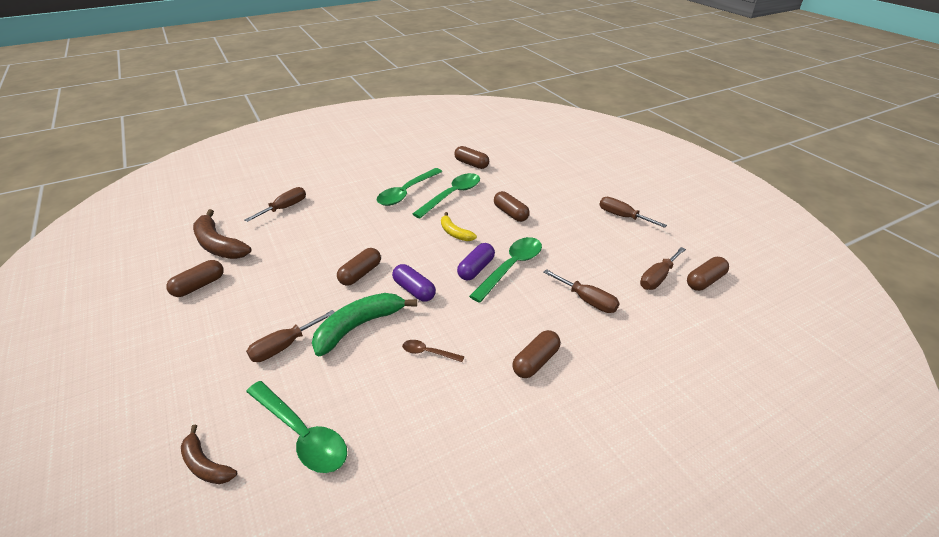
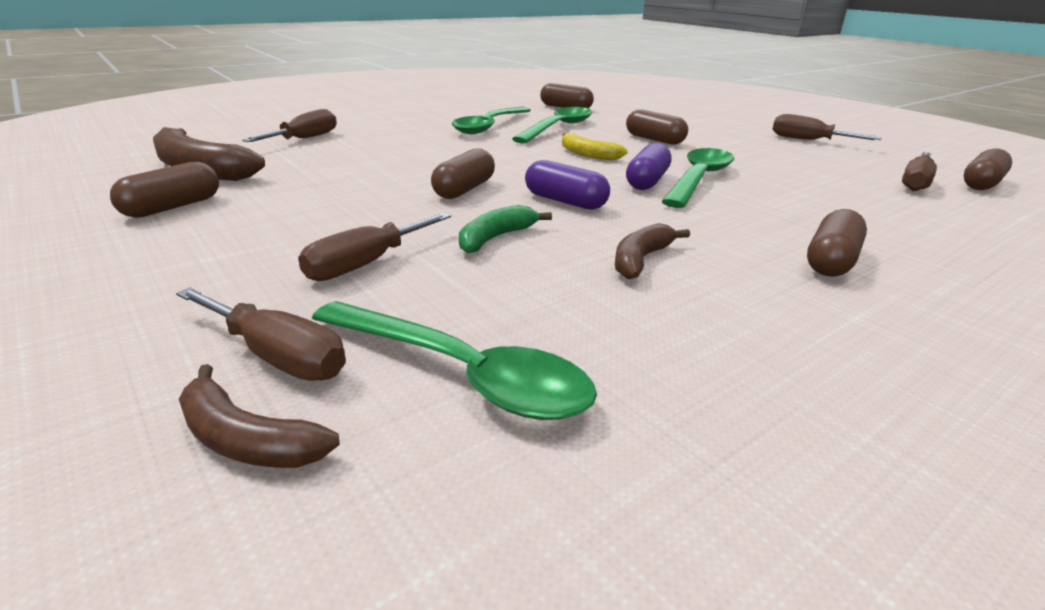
camera: 10 degrees left, 10 degrees down
green banana [312,293,417,357] -> green banana [459,205,552,253], size x0.58
brown spoon [402,340,464,362] -> brown banana [615,223,690,279]
brown screwdriver [543,269,620,313] -> brown screwdriver moved to [176,287,346,381]

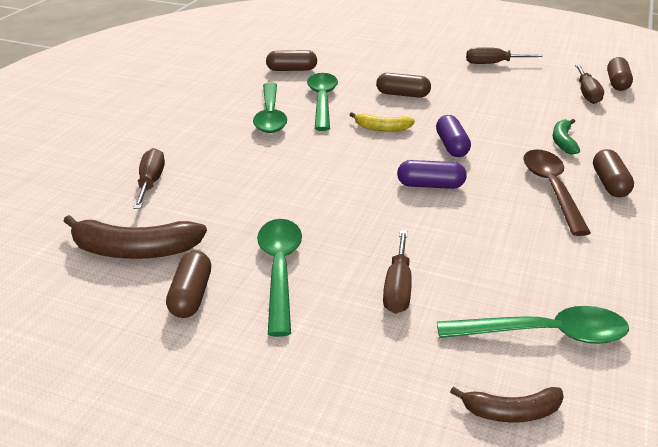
camera: 30 degrees left, 5 degrees up
brown screwdriver [176,287,346,381] -> none
brown capsule [431,148,495,199] -> none
green banana [459,205,552,253] -> green banana moved to [553,119,580,155]
brown banana [615,223,690,279] -> none
green spoon [661,148,734,208] -> green spoon moved to [257,219,302,337]
none -> brown spoon [523,149,591,236]

